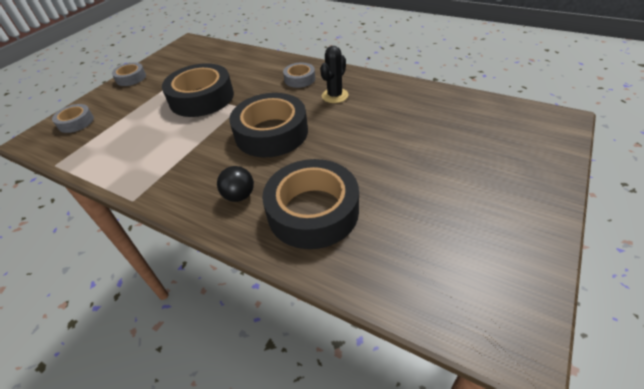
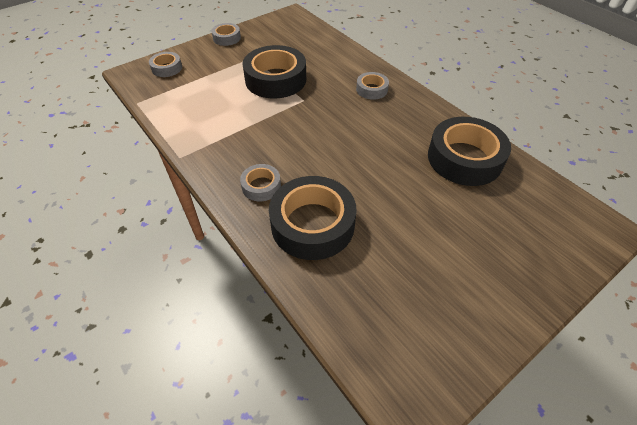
camera: 20 degrees right, 5 degrees up
black ball [217,166,254,202] -> grey tape [240,164,281,202]
black tape [229,93,308,157] -> black tape moved to [428,117,511,186]
black cactus [320,46,349,103] -> none

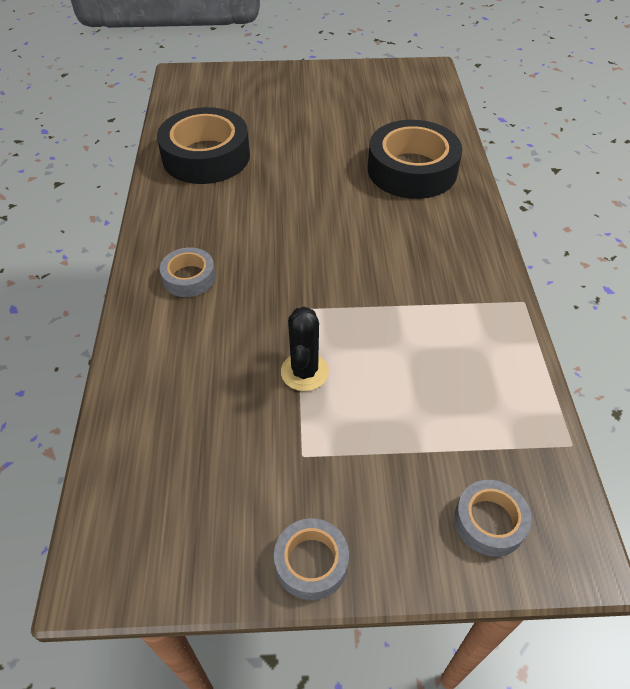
camera: 145 degrees left, 0 degrees up
grey tape [240,164,281,202] -> none
black tape [242,45,306,98] -> black cactus [281,307,329,391]

